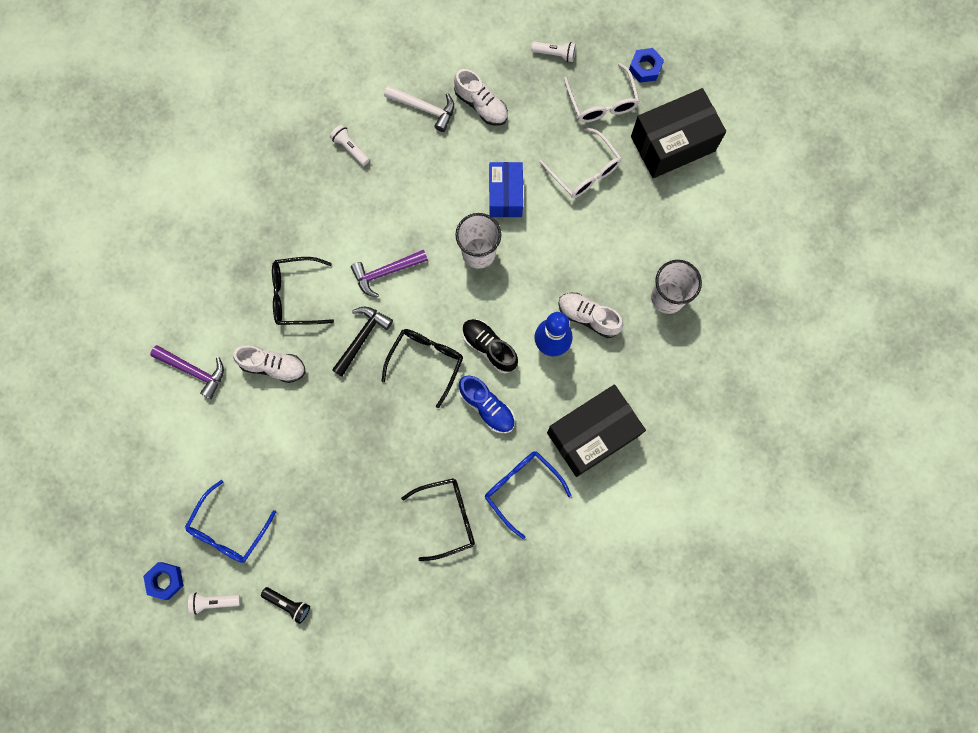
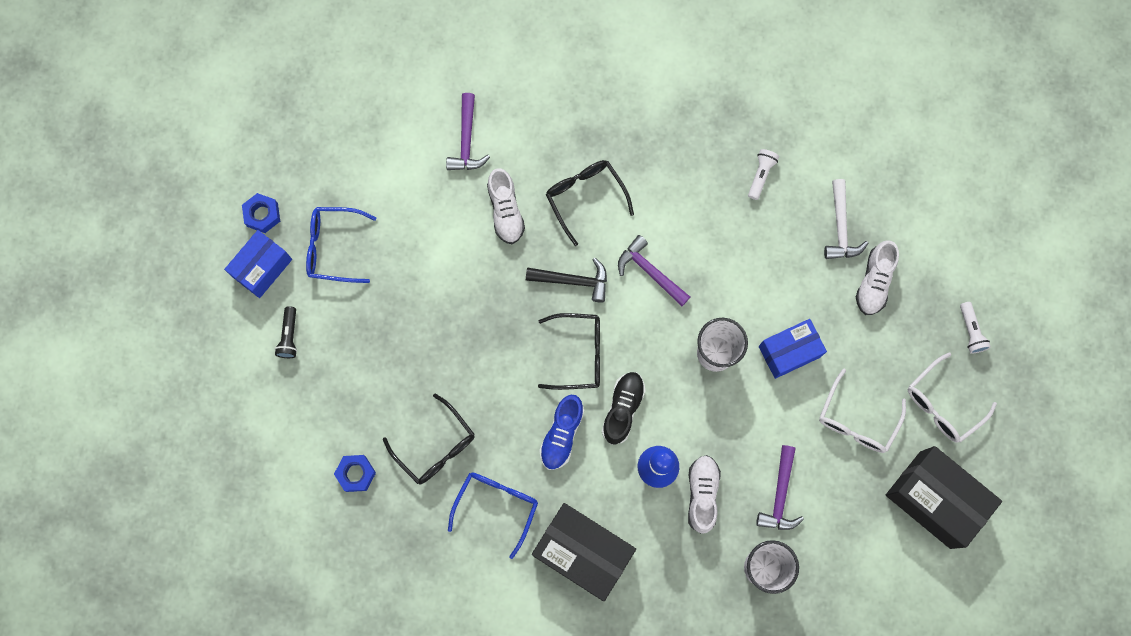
camera: 65 degrees right, 0 degrees up
white flashlight [188,593,241,615] -> blue box [224,230,292,298]
blue nut [629,48,664,83] -> blue nut moved to [334,455,376,492]
none -> purple hammer [756,445,804,530]

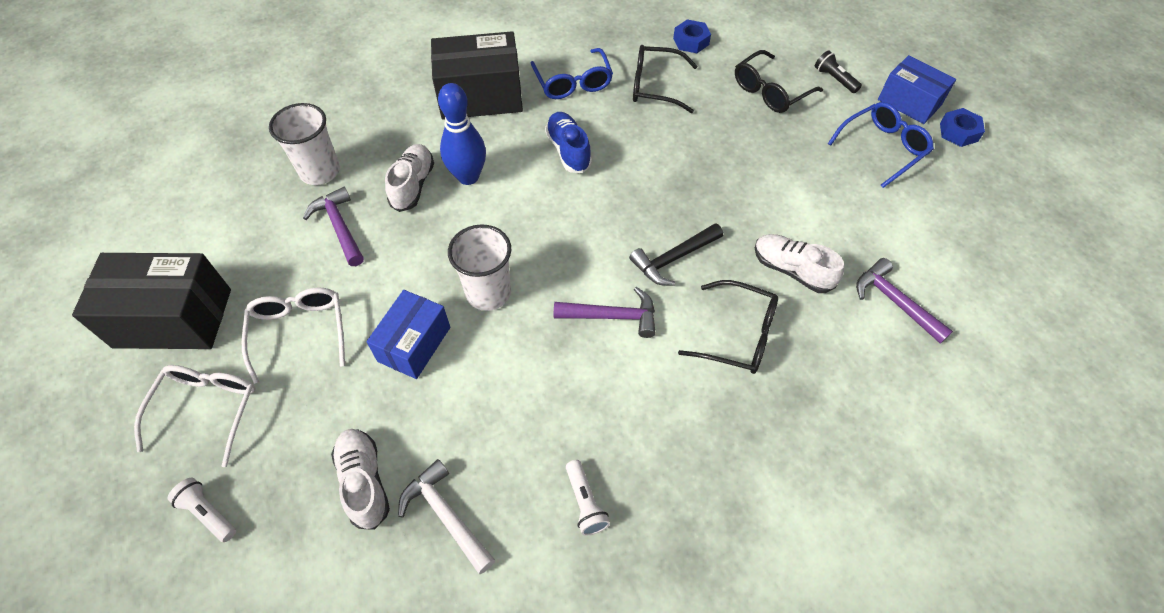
camera: 140 degrees right, 20 degrees down
blue box [224,230,292,298] -> blue box turned 45 degrees counterclockwise [878,55,956,124]
black glasses [538,313,600,390] -> black glasses moved to [735,50,823,113]
black shoe [602,372,646,445] -> none
white shoe [688,455,721,534] -> white shoe turned 135 degrees counterclockwise [385,144,434,212]

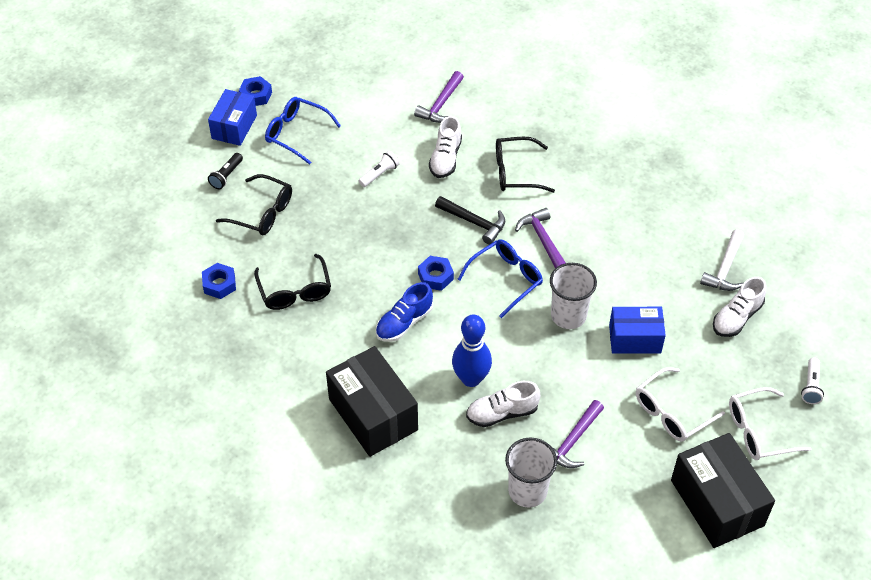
camera: 115 degrees left, 5 degrees down
blue glasses [530,48,613,99] -> blue glasses moved to [458,239,543,318]
white flashlight [566,460,610,536] -> white flashlight moved to [358,151,399,187]
black glasses [678,280,778,374] -> black glasses turned 90 degrees counterclockwise [496,137,555,193]
none -> blue nut [418,256,454,291]

